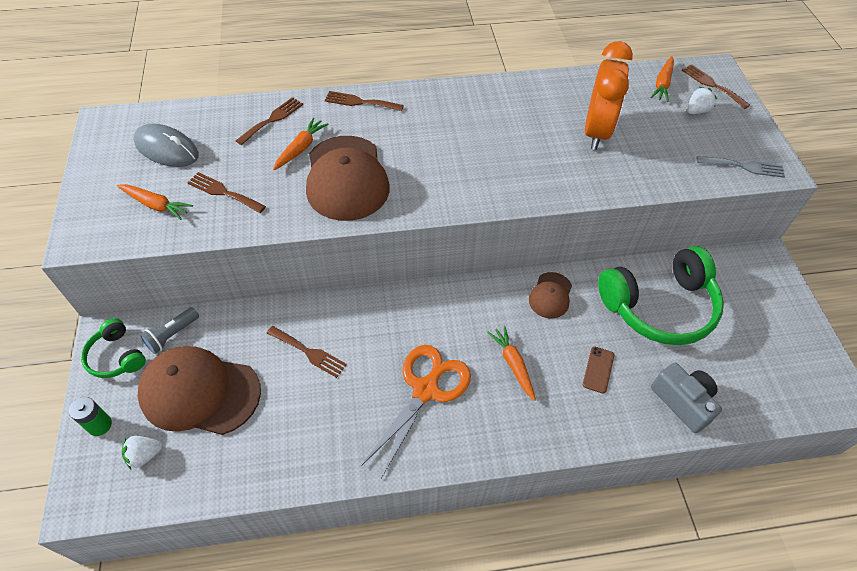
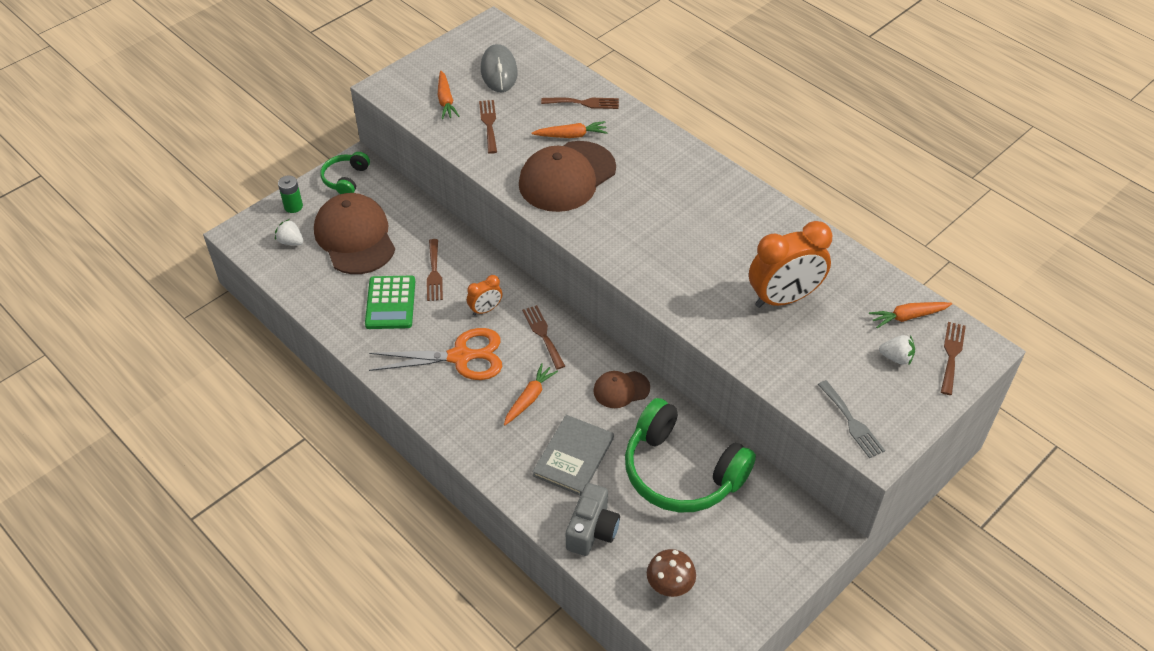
camera: 55 degrees right, 5 degrees down
grey flashlight [140,307,199,354] -> none
brown fork [325,91,404,111] -> brown fork moved to [522,305,565,369]
brown phone [583,346,614,394] -> grey book [532,415,614,496]
none -> green calculator [365,276,415,329]
none -> orange clock [467,275,502,316]
none -> brown mushroom [647,549,696,597]

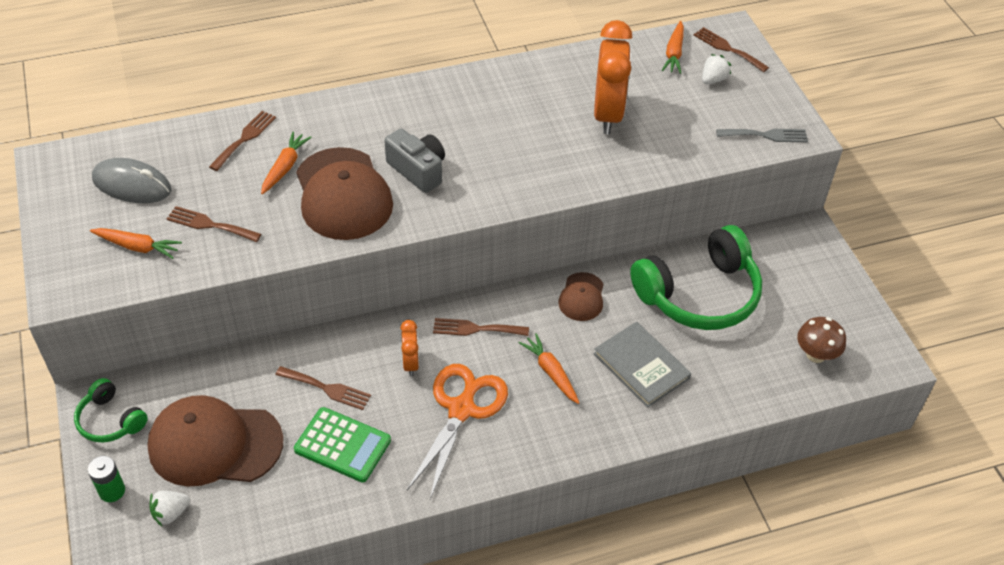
camera: 65 degrees left, 0 degrees up
grey camera [566,483,620,556] -> grey camera moved to [384,129,445,193]

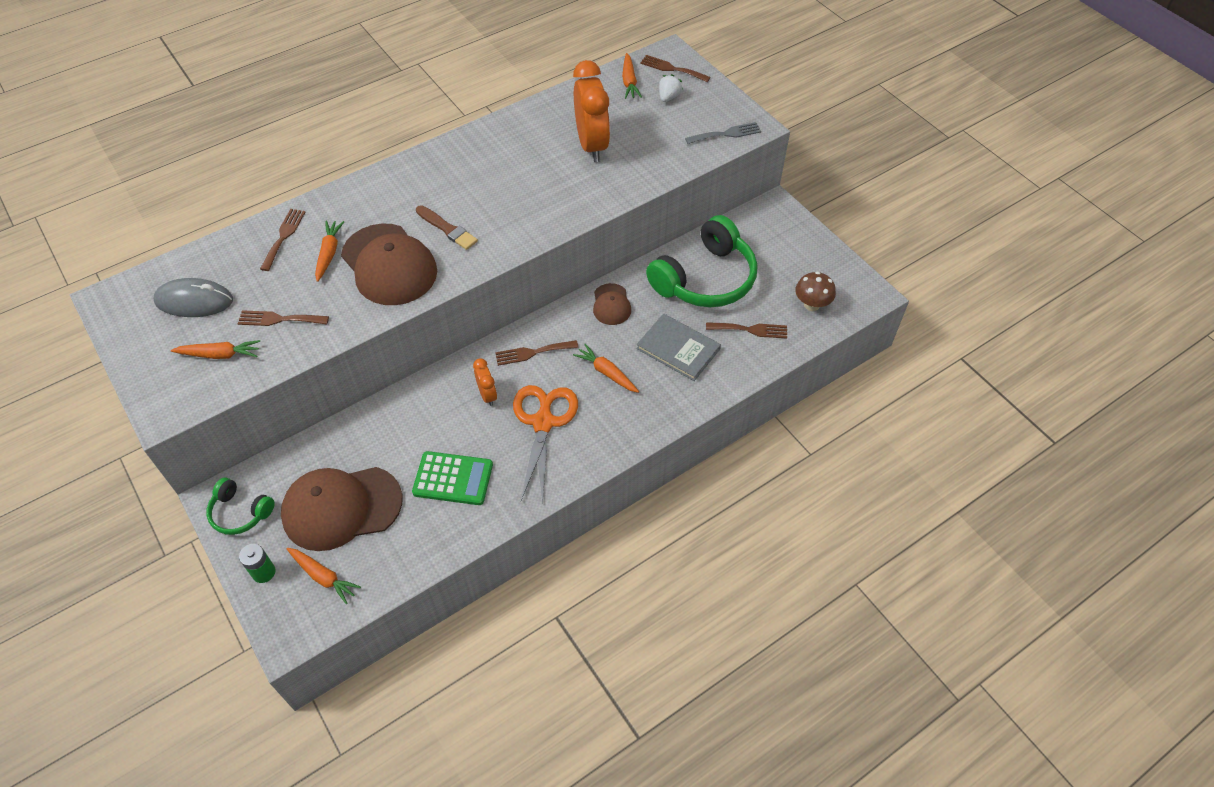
camera: 15 degrees left, 5 degrees up
white strawberry [149,491,190,526] -> orange carrot [286,548,361,604]
brown fork [275,366,371,410] -> brown fork moved to [706,322,787,339]
grey camera [384,129,445,193] -> brown brush [416,205,478,250]

